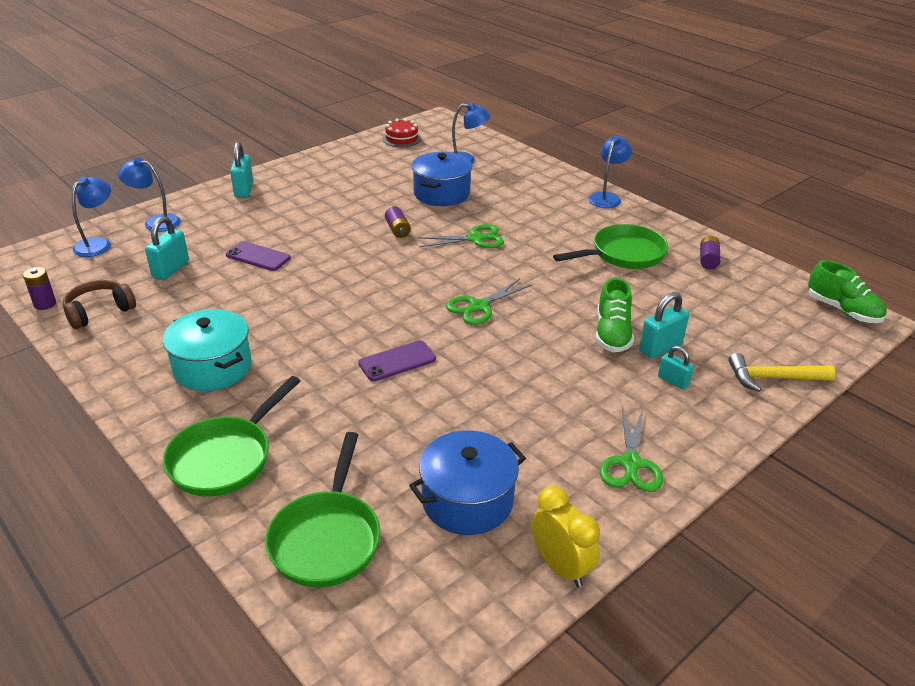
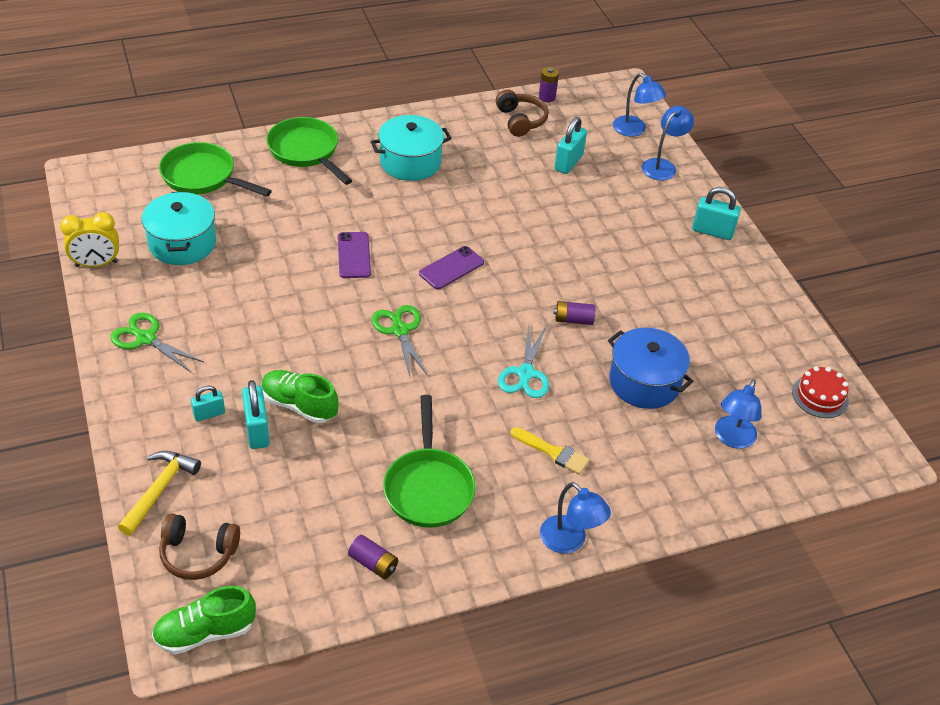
camera: 110 degrees right, 10 degrees up
turquoise padlock [145,216,189,280] -> turquoise padlock turned 75 degrees clockwise [554,117,587,174]
purple phone [226,241,291,271] -> purple phone moved to [419,246,484,289]
blue pot [409,430,526,535] -> turquoise pot [142,192,216,265]
green scissors [417,224,504,248] -> turquoise scissors [498,324,549,398]
none -> brown headphones [159,513,240,580]
none -> yellow brush [511,427,590,475]

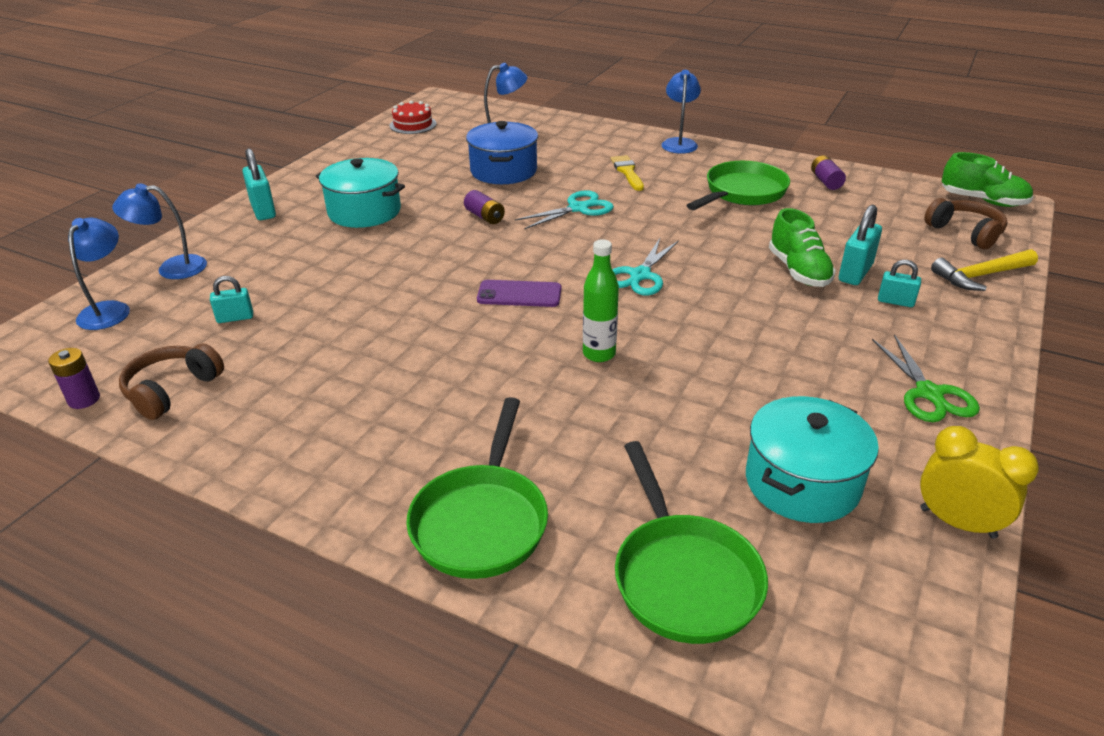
camera: 130 degrees left, 10 degrees down
purple phone [338,232,371,278] -> green bottle [583,239,619,362]
turquoise pot [371,115,452,181] -> turquoise pot moved to [316,158,405,228]
green scissors [372,305,428,376] -> turquoise scissors [612,238,679,296]
turquoise padlock [554,117,587,174] -> turquoise padlock [210,276,253,323], size x0.62

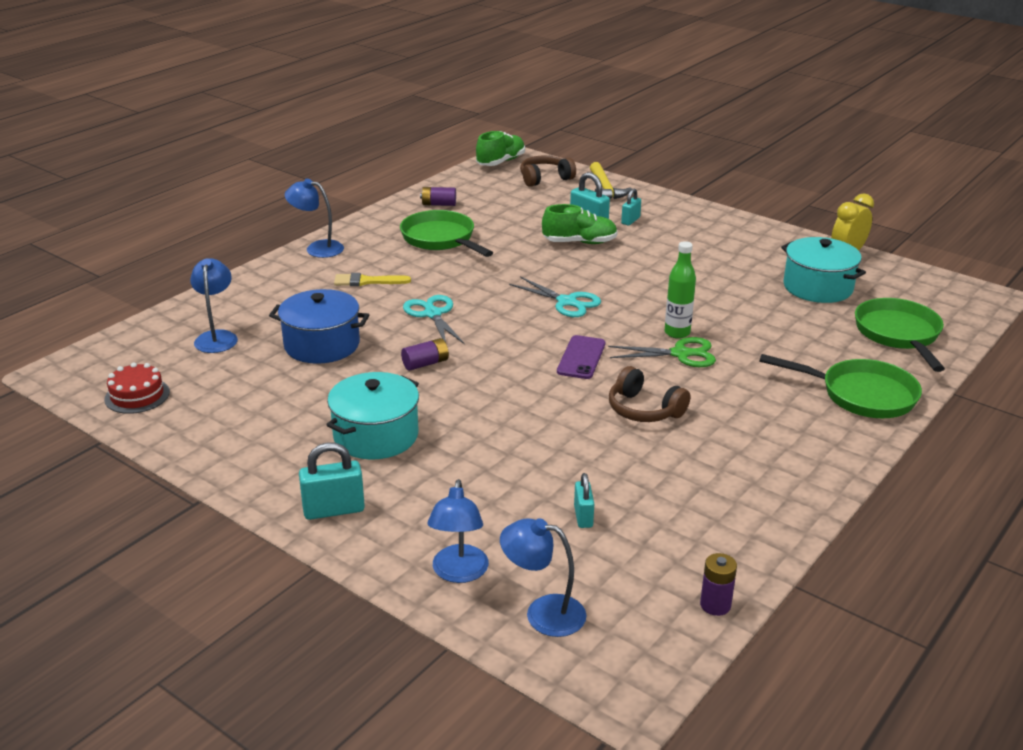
camera: 80 degrees left, 5 degrees down
brown headphones [119,343,224,420] -> brown headphones moved to [609,366,690,422]
green pan [615,441,768,644] -> green pan turned 90 degrees counterclockwise [855,298,945,372]
green scissors [872,334,980,422] -> green scissors moved to [608,337,716,367]

